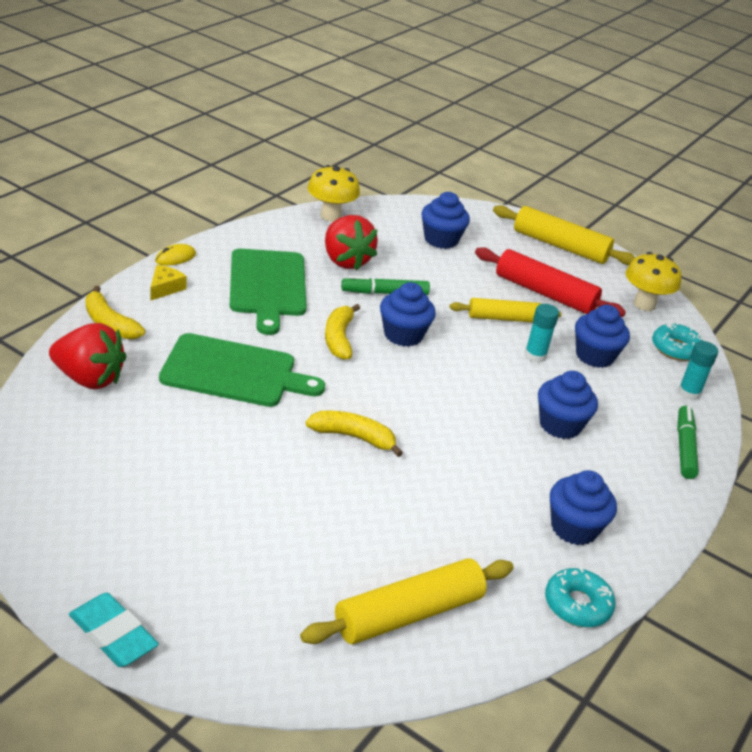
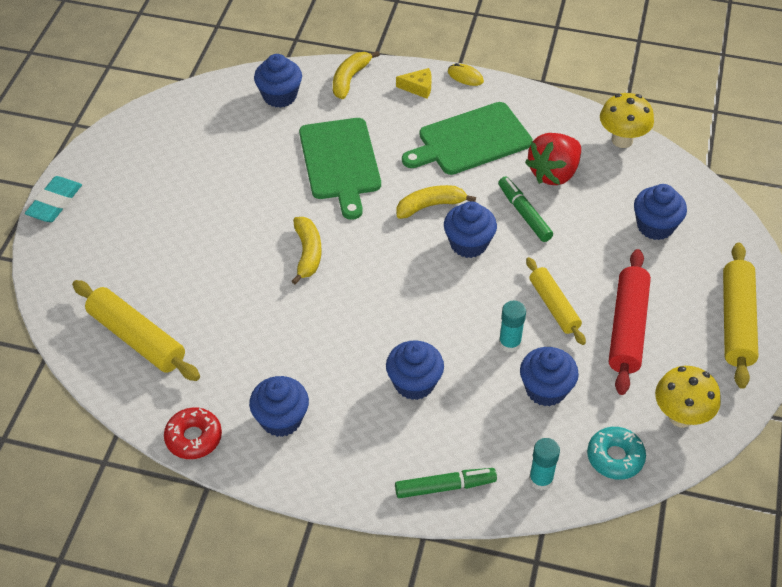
camera: 75 degrees right, 15 degrees up
red strawberry [49,323,127,389] -> blue cupcake [254,54,302,108]
turquoise donut [545,567,615,627] -> red donut [164,407,222,459]

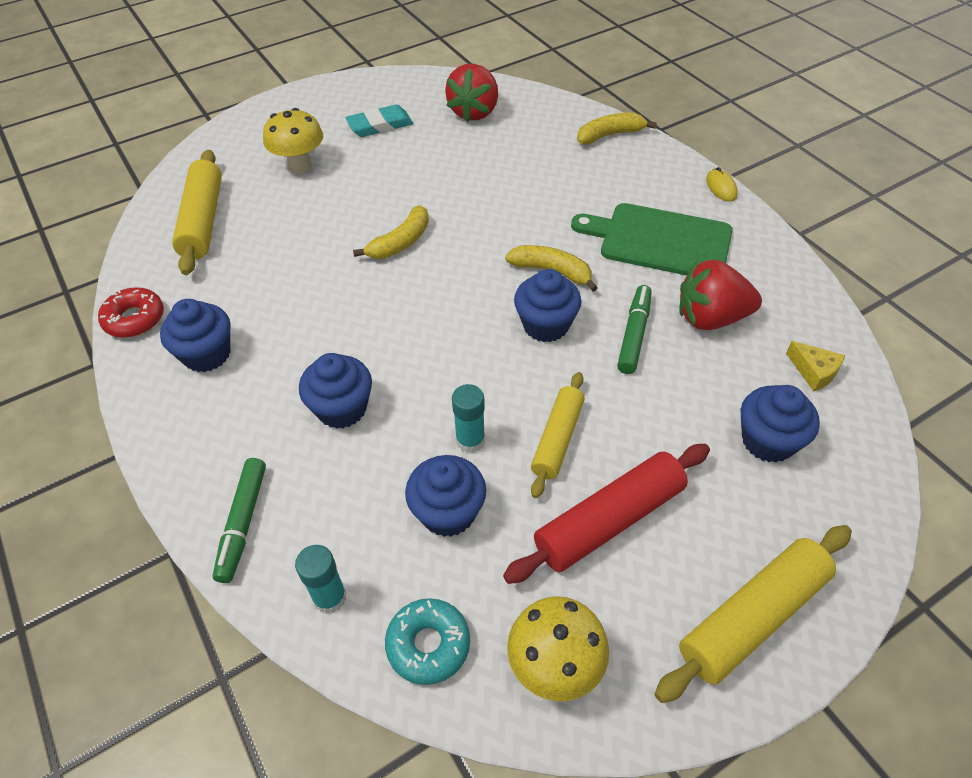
camera: 45 degrees right, 0 degrees up
turquoise eraser [25,176,82,222] -> turquoise eraser moved to [345,104,413,137]
blue cupcake [254,54,302,108] -> none
green cutting board [299,118,381,220] -> none
green marker [395,468,497,498] -> green marker turned 60 degrees clockwise [212,458,266,583]
yellow cheese [396,68,432,99] -> yellow cheese moved to [786,341,845,391]
yellow mushroom [600,93,654,148] -> yellow mushroom moved to [263,108,323,174]
none -> red strawberry [445,64,498,122]

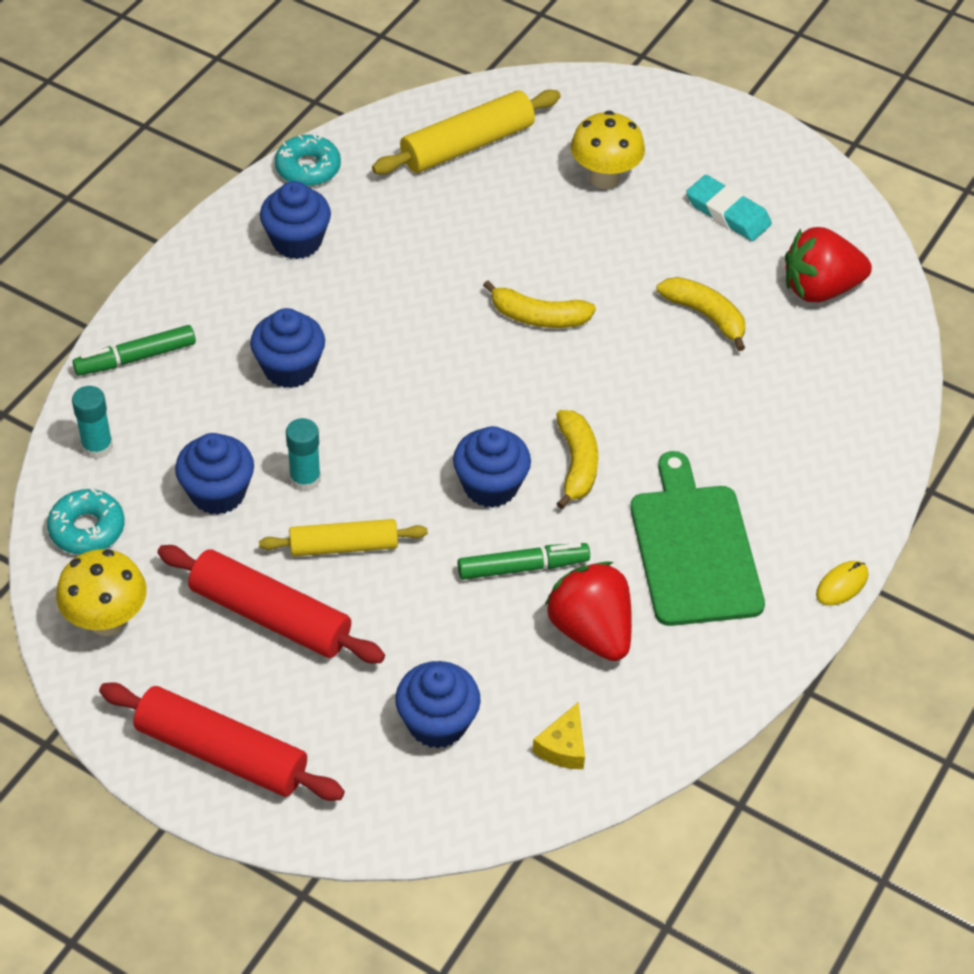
camera: 60 degrees right, 0 degrees up
red donut [98,287,164,338] -> turquoise donut [275,134,341,186]
yellow banana [577,113,657,145] -> yellow banana moved to [657,277,746,351]
yellow rolling pin [655,525,852,703] -> red rolling pin [99,682,345,801]

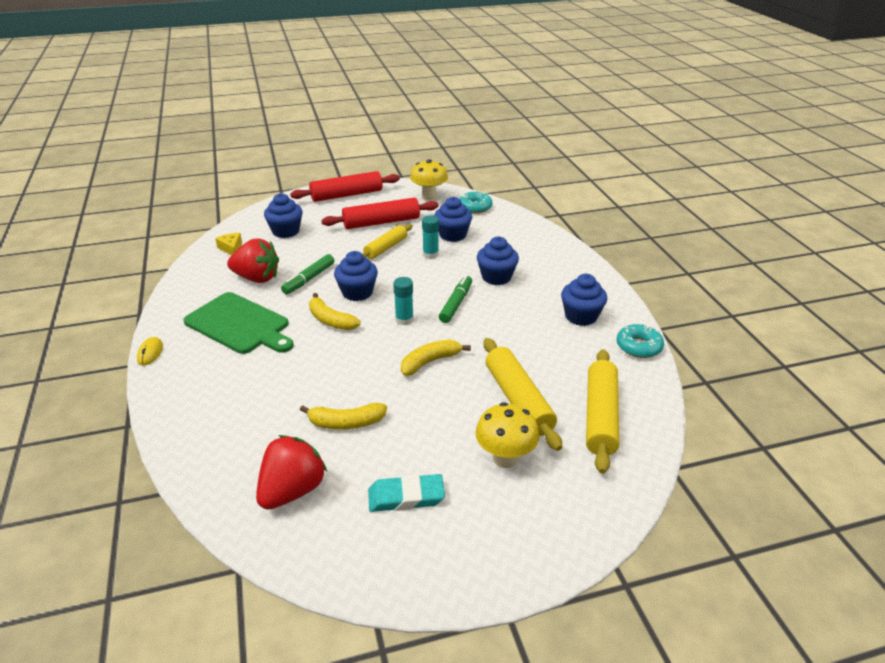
camera: 135 degrees right, 15 degrees down
turquoise glue stick [72,386,113,459] -> turquoise glue stick moved to [393,277,414,326]
green marker [73,325,196,376] -> green marker moved to [439,275,472,323]
none -> yellow rolling pin [483,338,562,451]

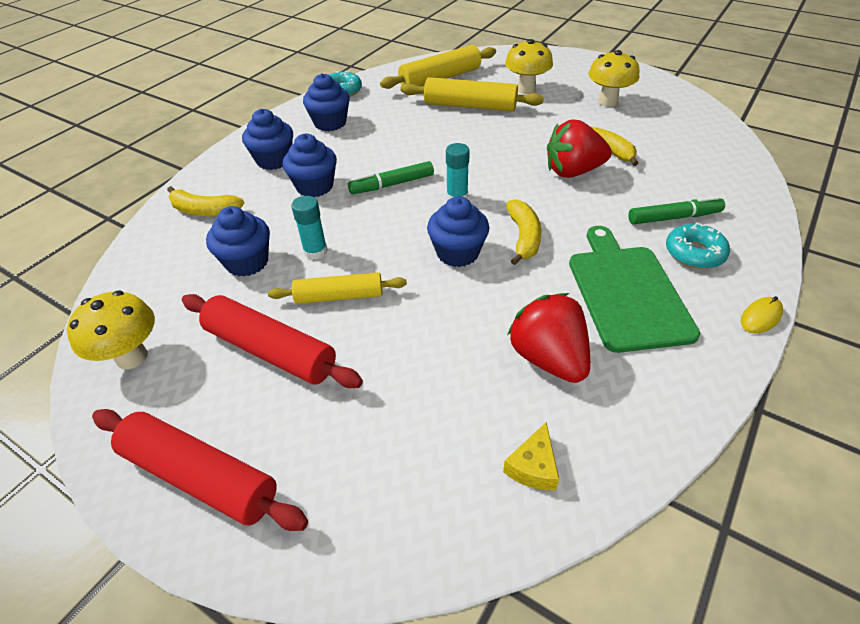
camera: 130 degrees left, 10 degrees up
red strawberry [256,435,327,510] -> red strawberry moved to [547,120,612,178]
blue cupcake [264,193,303,238] -> blue cupcake moved to [242,109,293,170]
green marker [281,254,334,294] -> green marker moved to [628,196,725,224]
turquoise eraser [368,474,445,512] -> yellow mushroom [588,50,639,107]
yellow banana [401,339,471,376] -> yellow banana moved to [167,186,244,216]
turquoise donut [459,191,493,213] -> turquoise donut moved to [666,222,730,269]
yellow rolling pin [483,338,562,451] -> yellow rolling pin turned 75 degrees clockwise [401,77,544,112]

